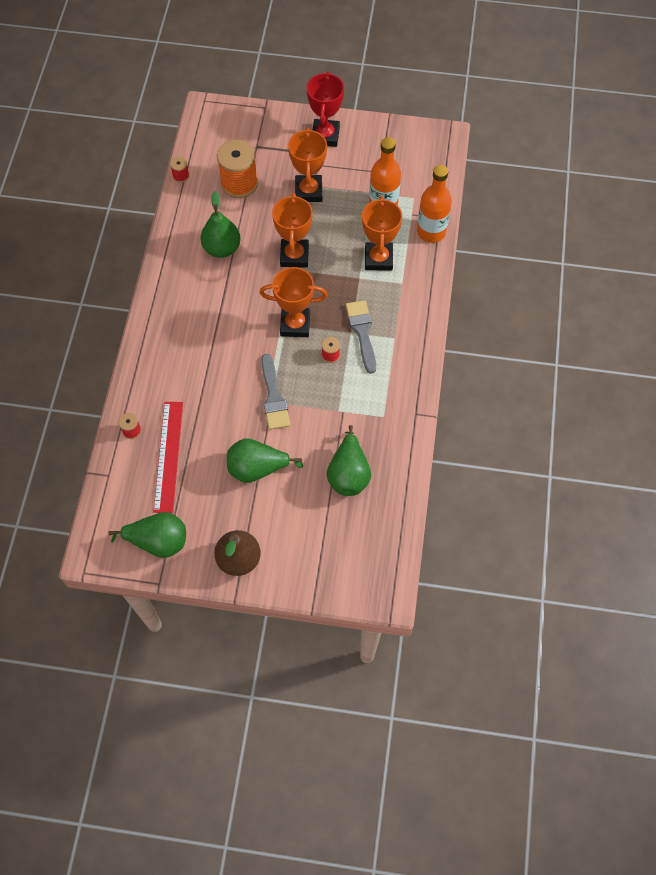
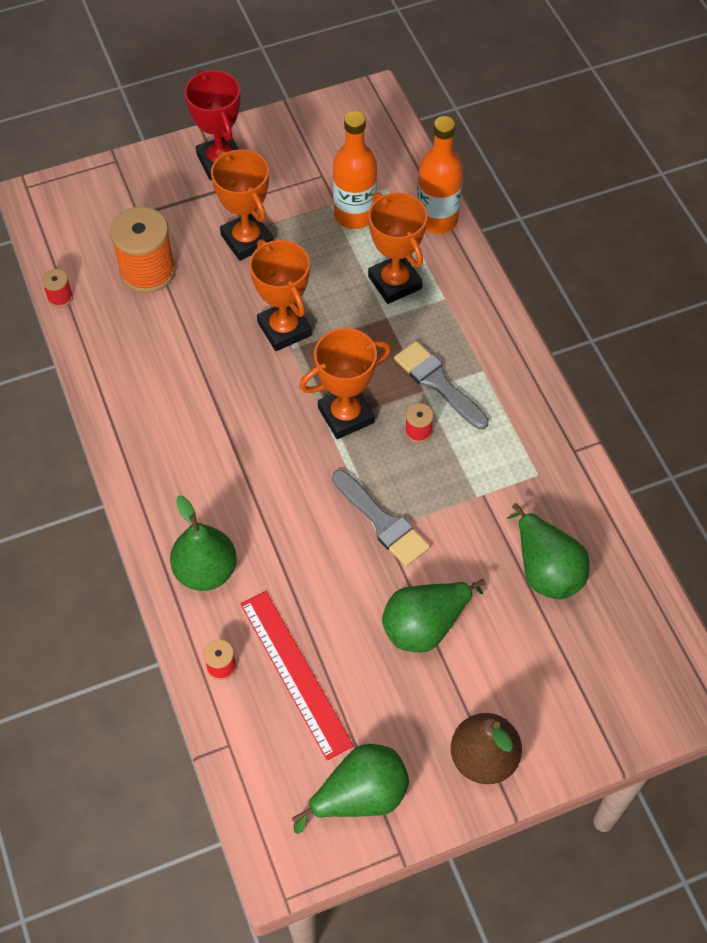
camera: 30 degrees left, 5 degrees down
green pear [201,191,241,258] -> green pear moved to [170,495,237,591]

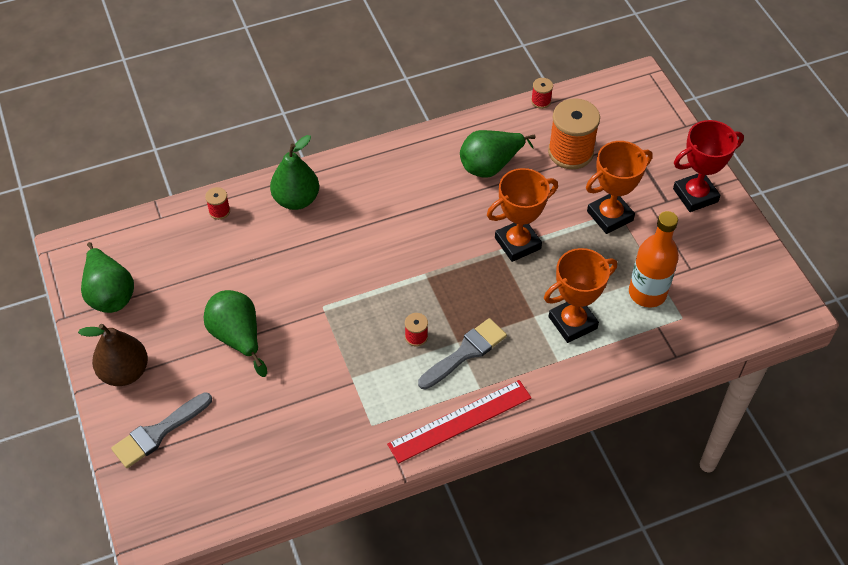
camera: 90 degrees right, 5 degrees down
red ruler [241,591,354,760] -> red ruler moved to [387,380,531,463]
orange trophy [299,328,391,439] -> none
grey brush [332,470,430,567] -> grey brush moved to [111,392,212,468]
orange bottle [417,116,463,234] -> none
green pear [507,503,590,599] -> green pear moved to [460,130,536,178]

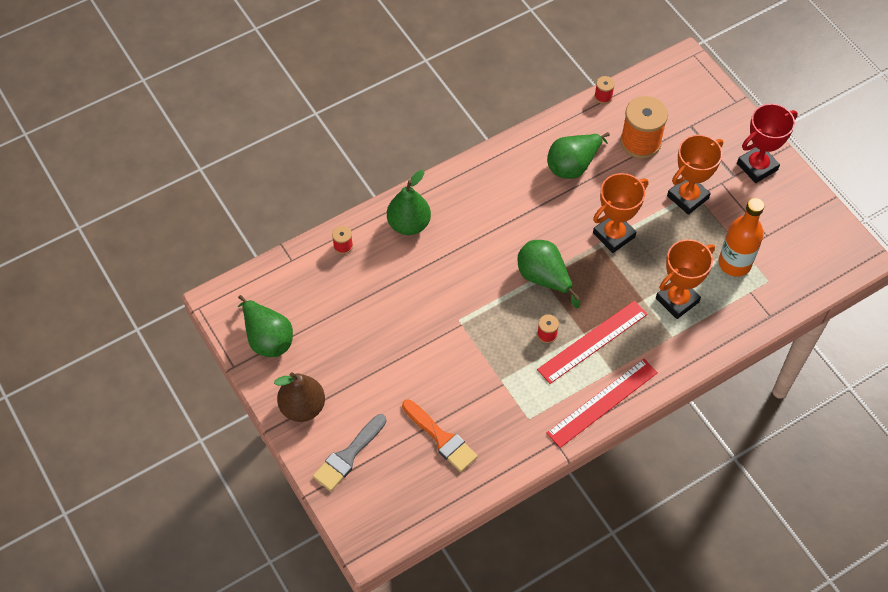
camera: 10 degrees left, 5 degrees up
green pear [204,290,267,377] -> green pear moved to [517,240,580,308]
grey brush [418,318,507,390] -> red ruler [537,301,648,384]
none -> orange brush [402,399,478,472]

